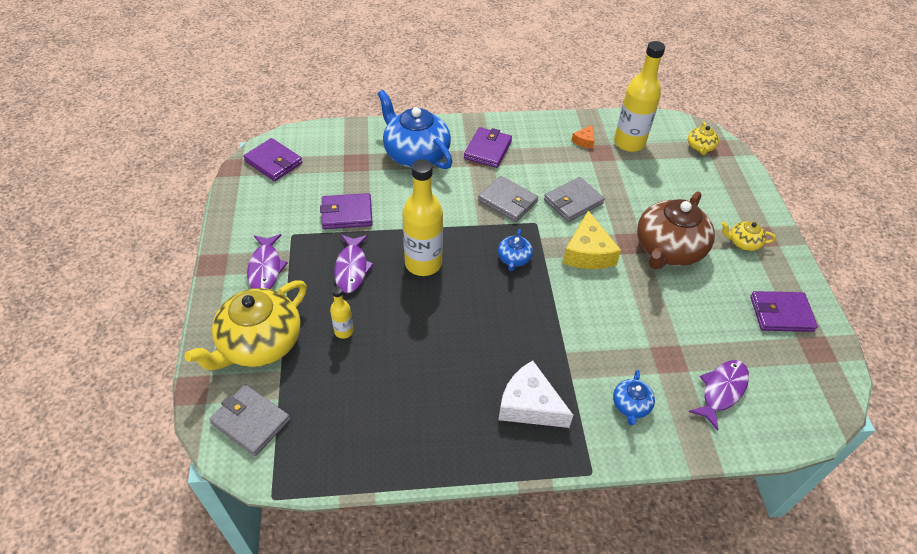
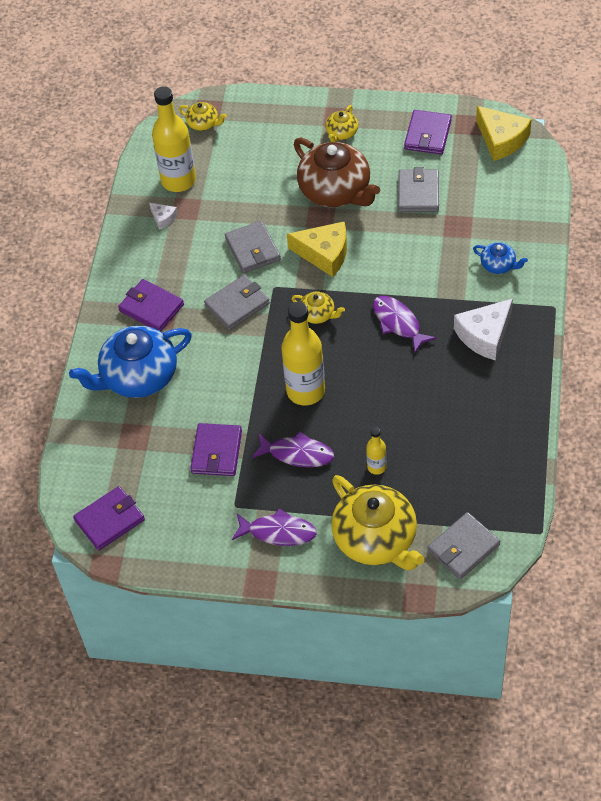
camera: 70 degrees left, 5 degrees up
blue teapot [498,229,533,271] -> yellow teapot [291,291,345,324]
orange cheese [571,125,594,149] -> white cheese [149,203,178,230]
purple fish [688,360,749,430] -> purple fish moved to [373,296,437,353]
none -> grey wallet [398,167,439,212]
none -> yellow cheese [476,106,531,161]

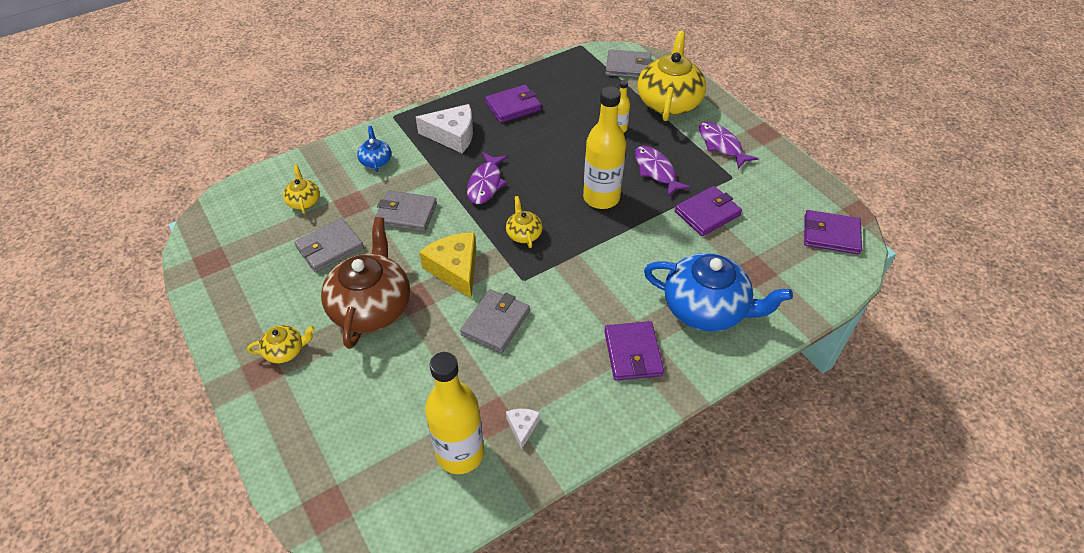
camera: 135 degrees left, 5 degrees down
yellow teapot [179,102,227,131] -> yellow teapot moved to [283,165,320,214]
grey wallet [204,275,270,330] -> grey wallet moved to [374,190,437,232]
purple wallet [404,110,452,154] -> purple wallet moved to [485,85,541,123]
yellow cheese [476,106,531,161] -> none

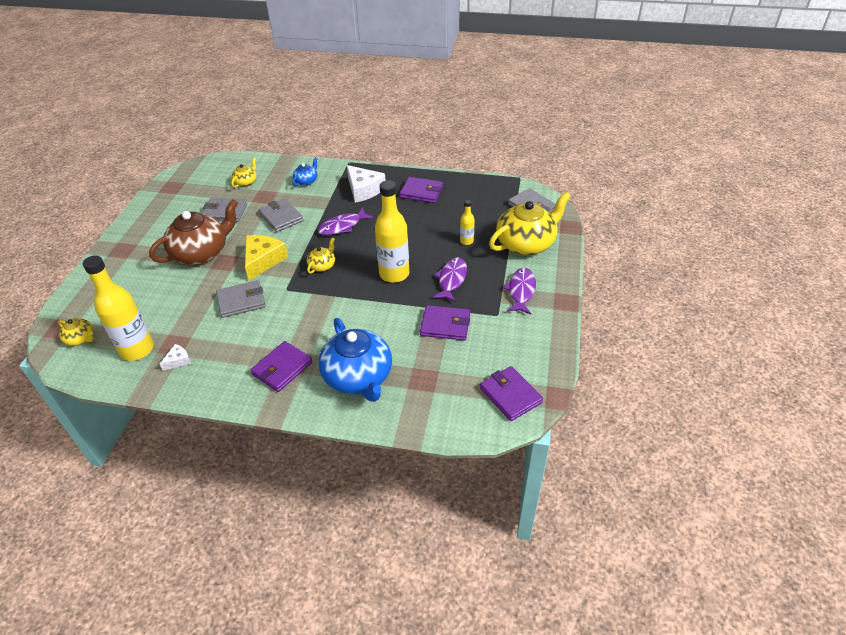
camera: 45 degrees right, 5 degrees down
yellow teapot [247,325,315,364] -> yellow teapot moved to [58,318,94,346]

